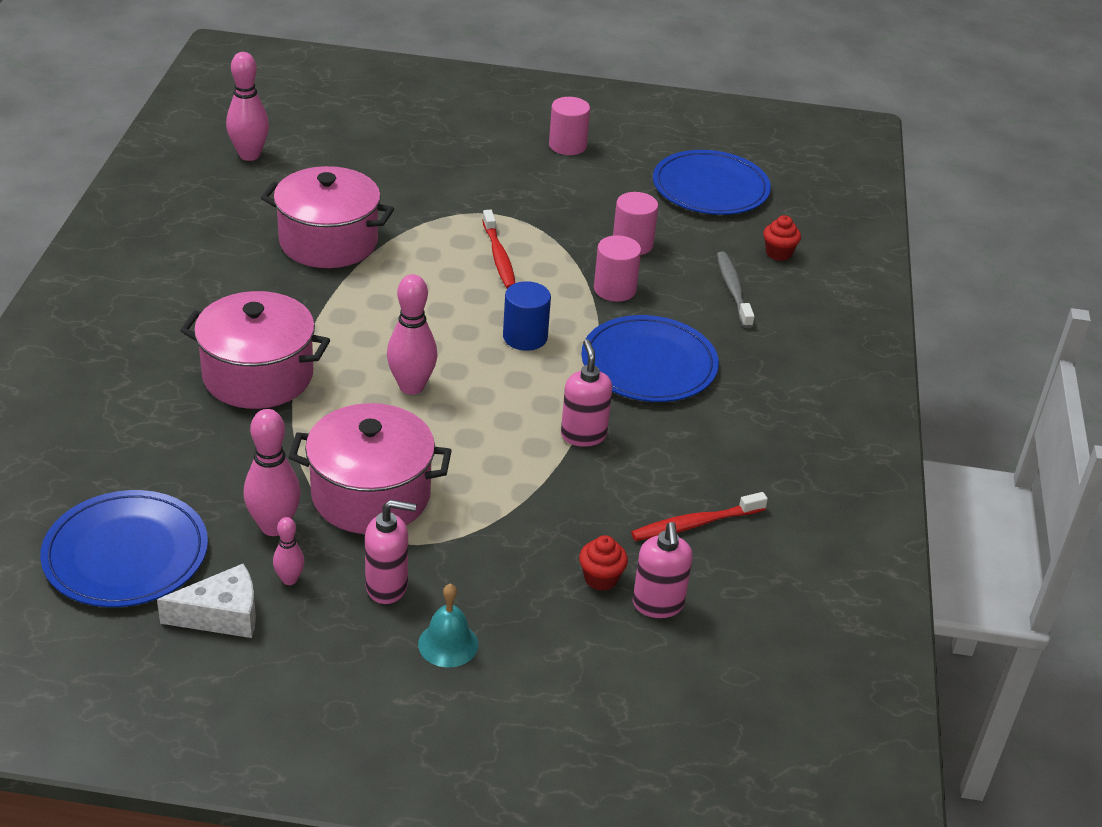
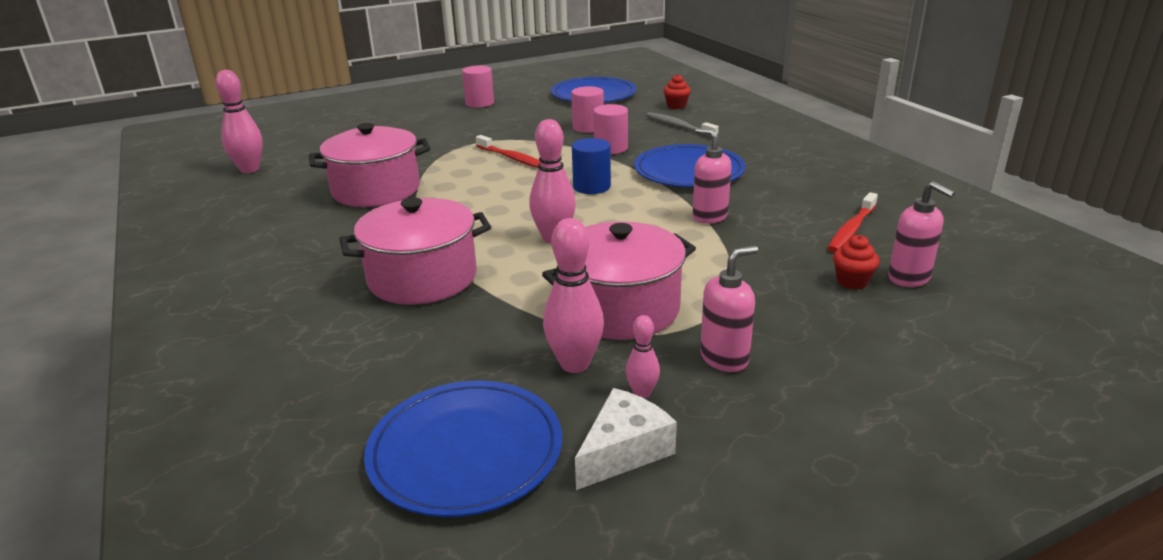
camera: 30 degrees left, 10 degrees down
turquoise bell [418,584,478,667] -> none

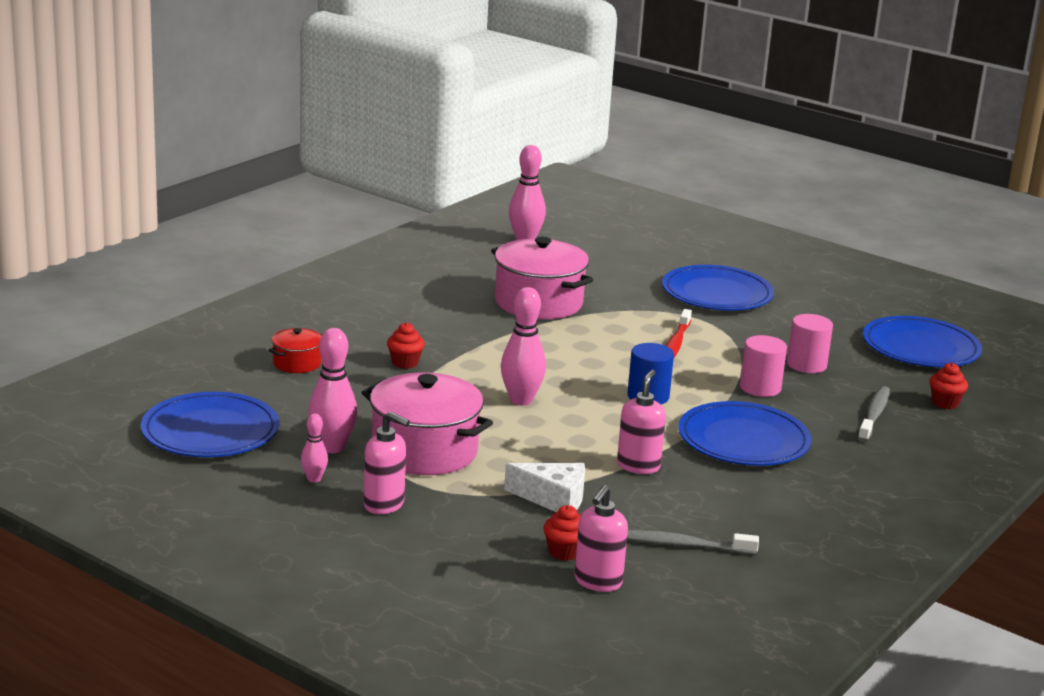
camera: 60 degrees right, 5 degrees down
pink pot [339,198,491,305] -> red cupcake [387,322,425,369]
pink cylinder [462,65,494,108] -> none
white cheese [575,388,677,490] -> white cheese moved to [504,463,585,512]
red toothbrush [828,192,878,252] -> grey toothbrush [627,530,759,555]
none -> red pot [269,328,322,373]
none -> blue plate [662,265,774,311]

